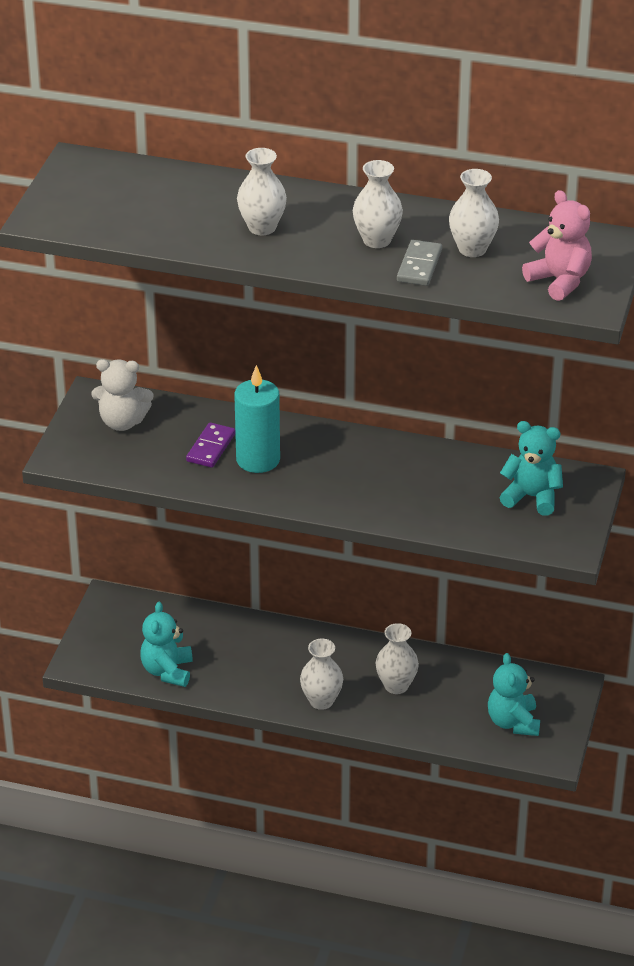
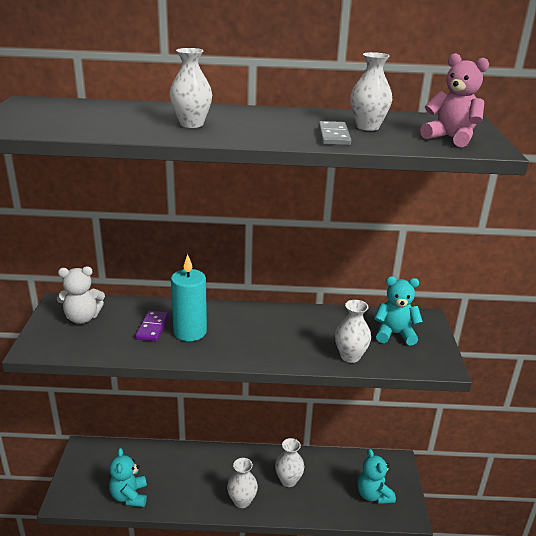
camera: 15 degrees left, 10 degrees down
white vase [353,160,403,248] -> white vase moved to [335,300,371,363]

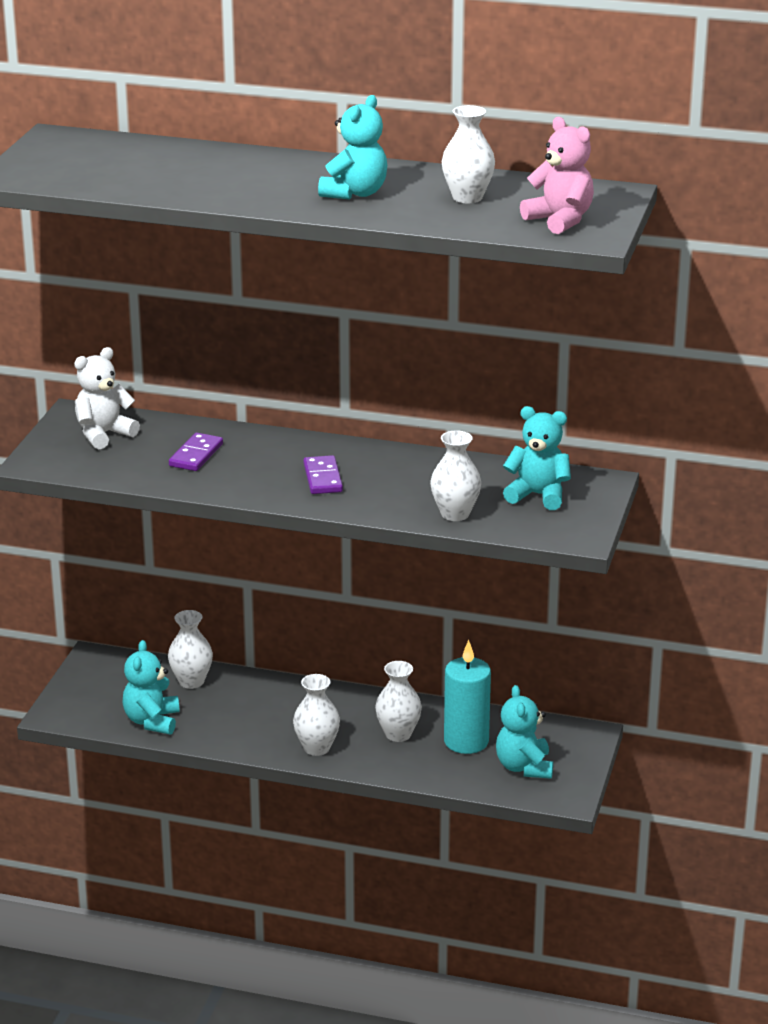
camera: 15 degrees right, 0 degrees up
white teddy bear [57,267,105,324] -> white teddy bear turned 135 degrees clockwise [74,347,140,450]
white vase [170,48,212,128] -> white vase moved to [168,610,213,689]
turquoise candle [171,254,207,341] -> turquoise candle moved to [444,640,491,754]
grey domino [318,121,351,146] -> none
none -> purple domino [303,455,343,494]
none -> turquoise teddy bear [318,95,387,199]

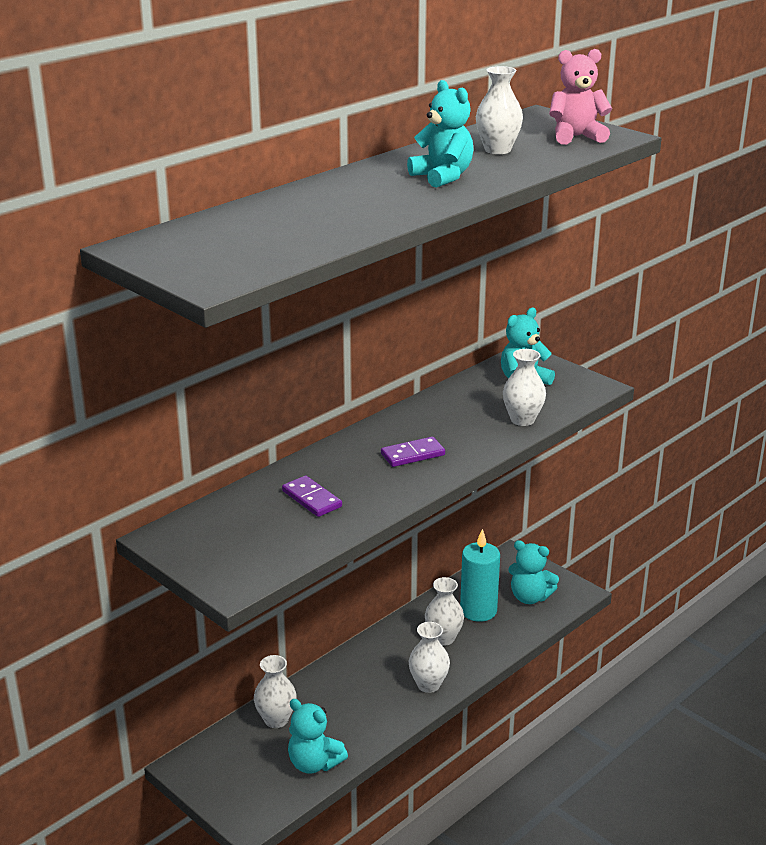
camera: 60 degrees left, 0 degrees up
white teddy bear [74,347,140,450] -> none
purple domino [303,455,343,494] -> purple domino turned 45 degrees counterclockwise [381,437,445,467]

